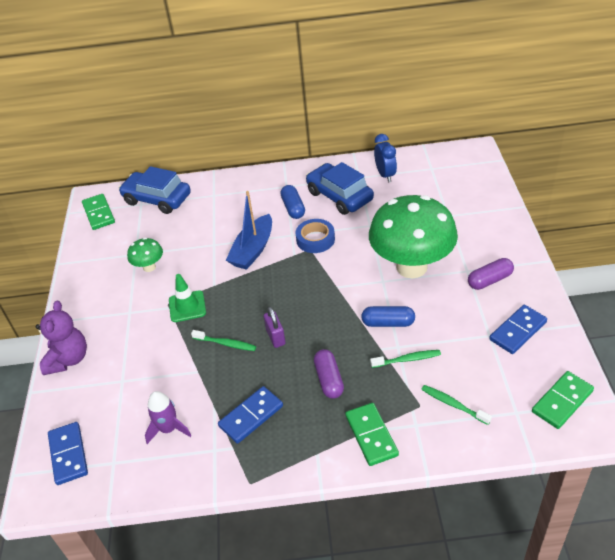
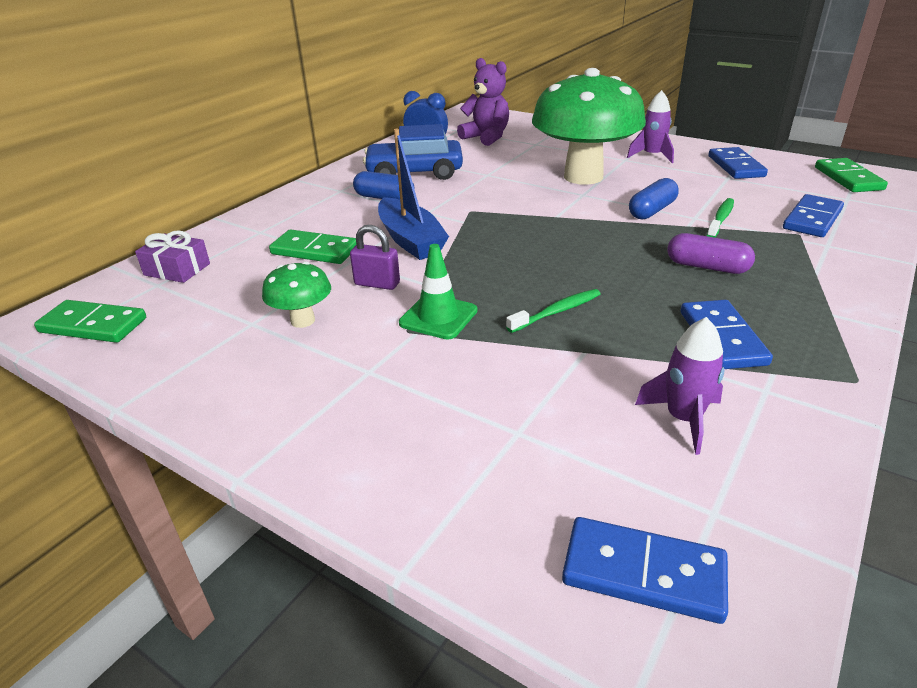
camera: 55 degrees left, 10 degrees down
purple teddy bear [36,301,87,375] -> purple teddy bear moved to [457,58,509,146]
blue car [119,166,191,214] -> purple gift [135,230,210,283]
purple padlock [264,307,286,348] -> purple padlock moved to [350,225,400,290]
blue tape [295,219,335,253] -> none
green domino [345,403,399,466] -> green domino moved to [269,229,356,264]
green toothbrush [421,385,492,425] -> blue domino [783,194,844,237]
purple capsule [468,258,514,290] -> purple rocket [627,90,674,163]

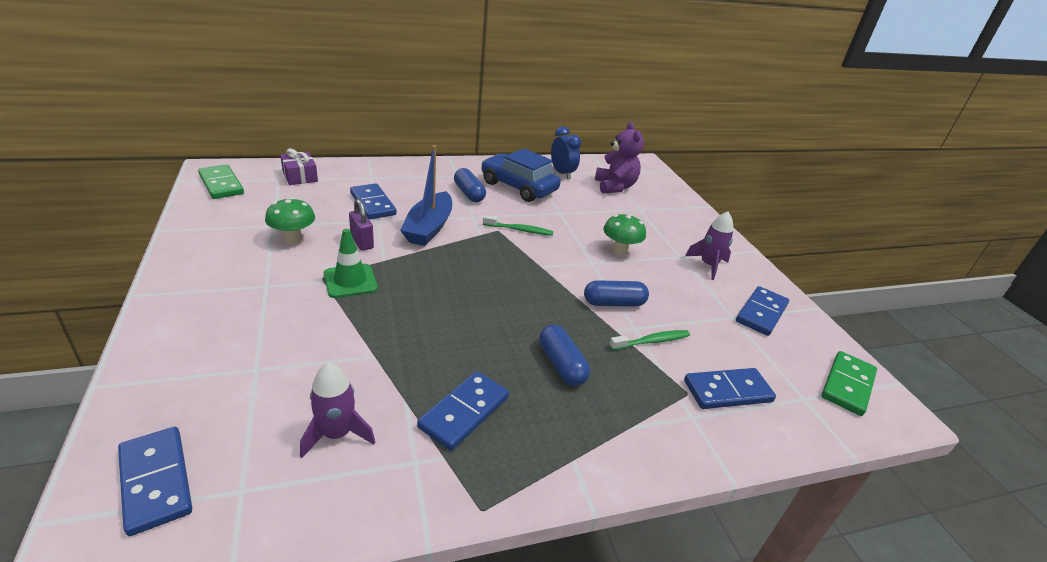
camera: 35 degrees right, 0 degrees up
green domino [269,229,356,264] -> blue domino [350,183,397,219]
green toothbrush [506,289,601,333] -> green toothbrush moved to [483,215,554,236]
green mushroom [532,68,646,185] -> green mushroom [603,214,646,255], size x0.43
purple capsule [667,233,755,274] -> blue capsule [539,325,590,386]

